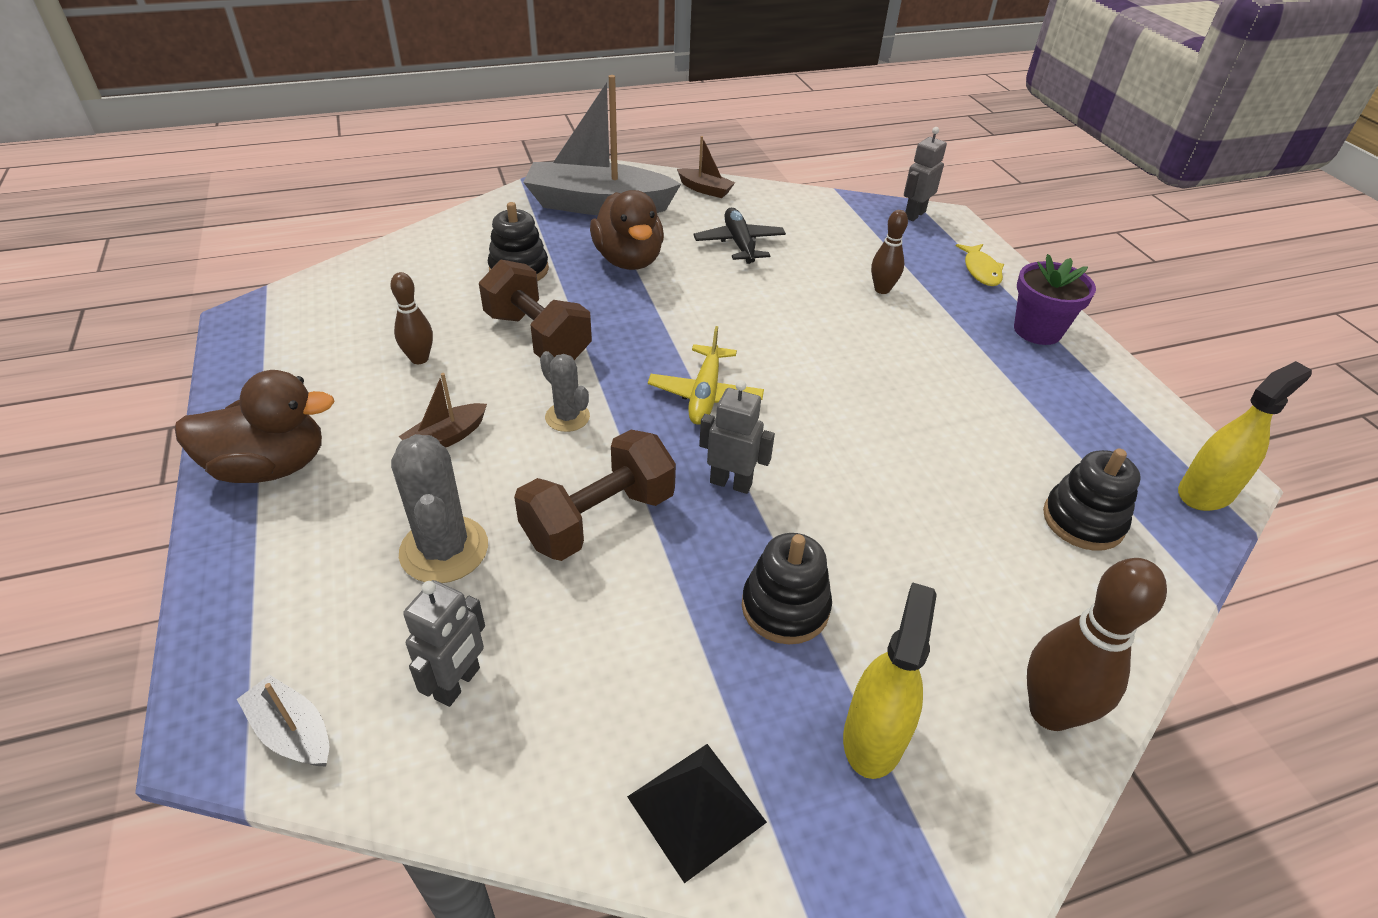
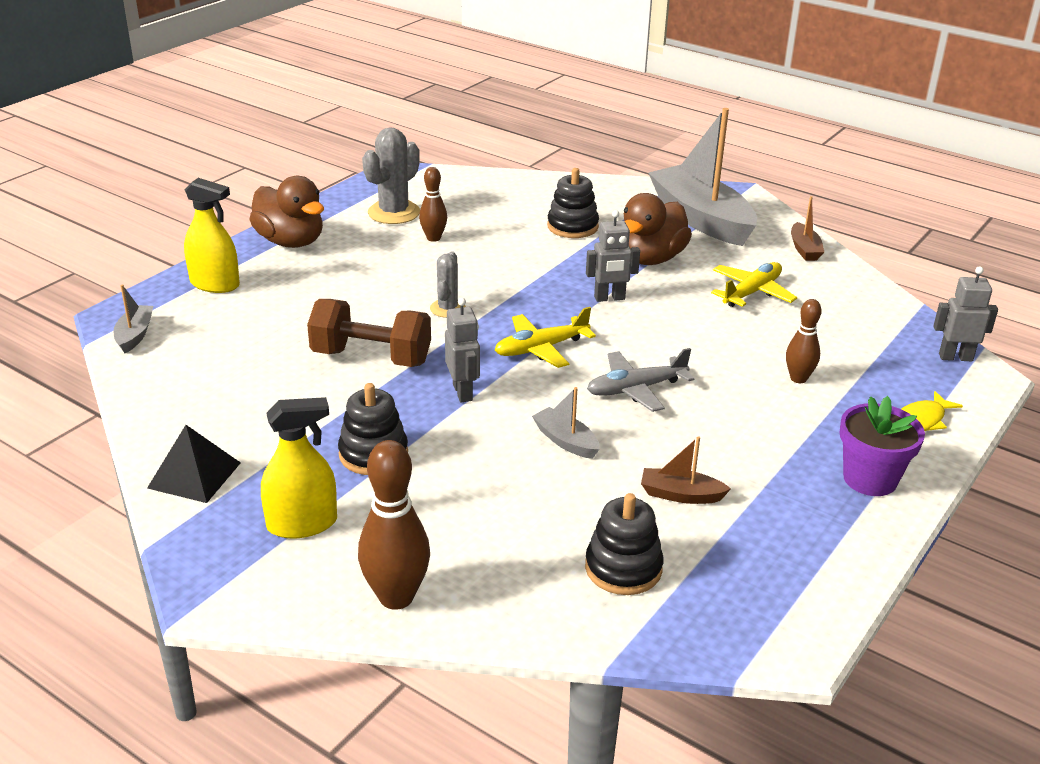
camera: 55 degrees right, 10 degrees down
grey cactus [391,434,488,583] -> grey cactus moved to [362,127,420,224]
brown boat [399,373,487,448] -> brown boat moved to [641,436,731,504]
grey robot [403,580,485,707] -> grey robot moved to [586,210,640,302]
brown dumbbell [479,260,592,360] -> none
black plane [694,208,786,264] -> yellow plane [711,262,797,307]
yellow spray bottle [1178,361,1312,511] -> yellow spray bottle moved to [184,178,240,293]
none -> grey boat [532,387,600,459]
none -> grey plane [587,348,694,412]

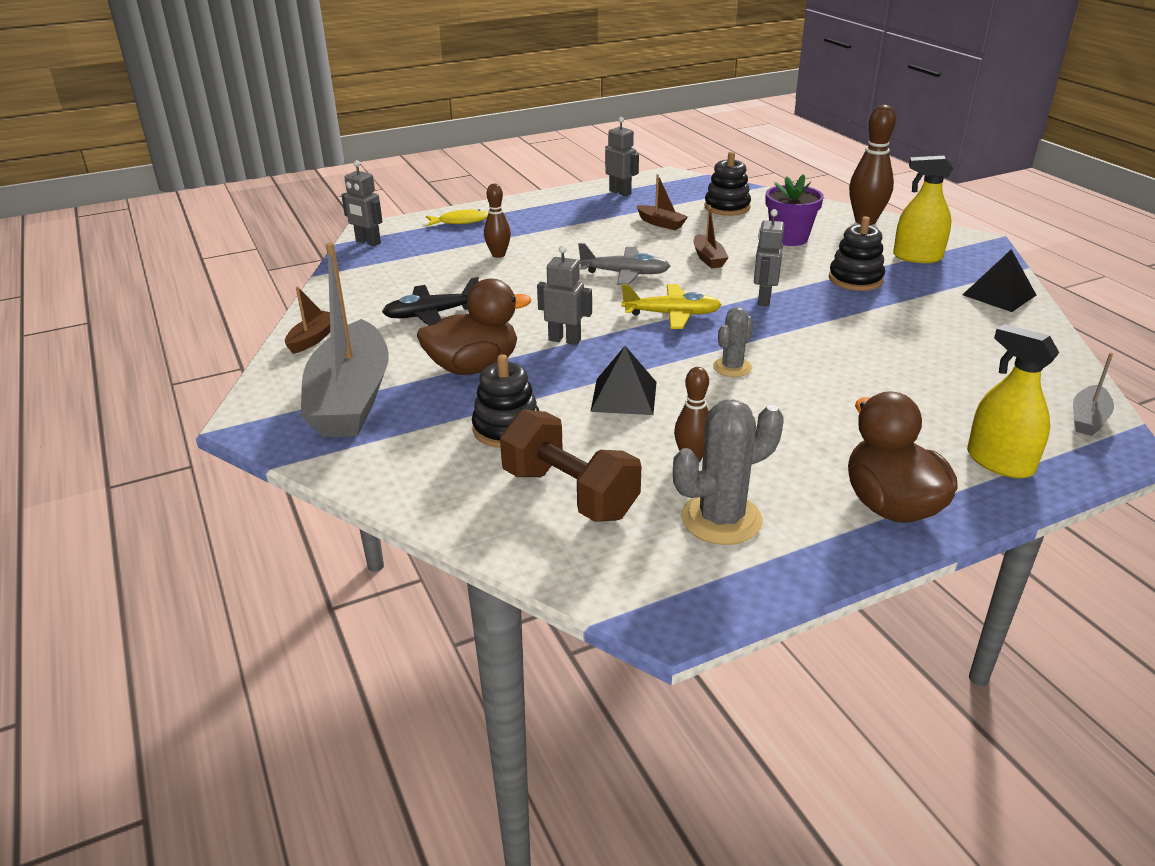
camera: 150 degrees left, 0 degrees up
brown dumbbell [307,299,431,367] -> brown dumbbell moved to [500,410,641,522]
grey boat [532,387,600,459] -> brown boat [694,205,729,268]
yellow plane [711,262,797,307] -> black plane [382,277,479,326]
purple flower pot [839,396,925,496] -> purple flower pot moved to [765,174,824,246]
none -> black pyramid [590,346,657,415]
none -> grey robot [605,117,639,196]

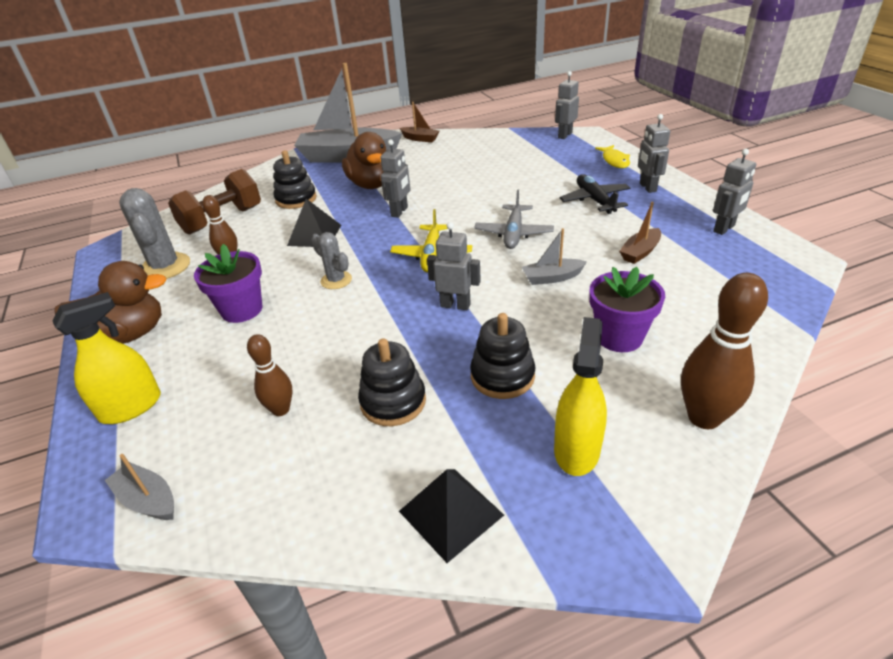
camera: 95 degrees right, 5 degrees up
black plane [382,277,479,326] -> black plane moved to [560,174,631,214]
brown bowling pin [484,184,511,258] -> brown bowling pin moved to [247,334,292,416]
brown boat [694,205,729,268] -> grey boat [522,228,587,285]
black stacking toy [704,152,751,216] -> black stacking toy moved to [358,338,426,426]
none -> purple flower pot [194,244,262,323]
none -> grey robot [638,114,670,193]

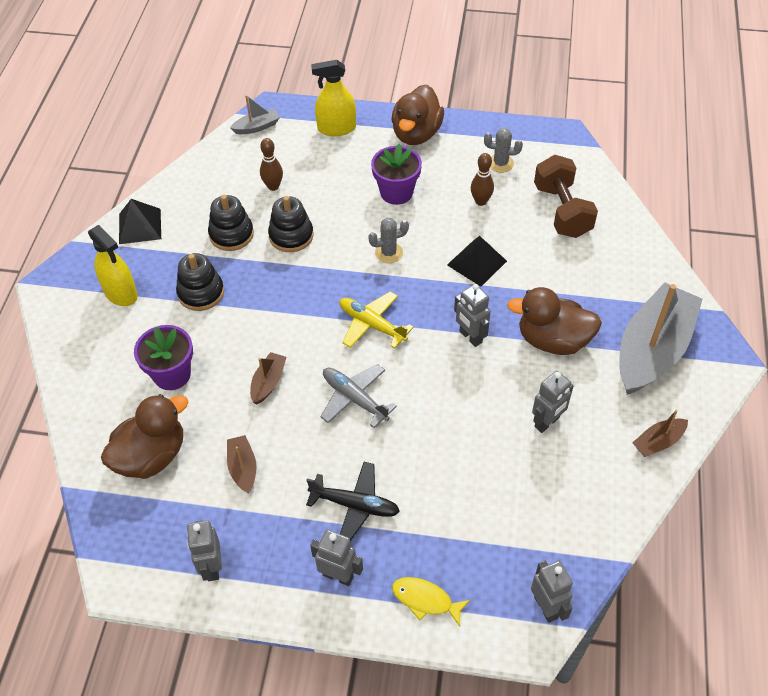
camera: 120 degrees right, 15 degrees up
yellow spray bottle [53,292,161,424] -> yellow spray bottle turned 90 degrees clockwise [311,60,356,136]
grey cactus [119,188,190,279] -> grey cactus [484,128,523,173], size x0.60
black stacking toy [273,151,317,209] -> black stacking toy moved to [268,196,314,252]
grey robot [427,222,481,310] -> grey robot moved to [532,371,574,433]
grey boat [522,228,587,285] -> brown boat [250,352,287,405]
brown bowling pin [681,273,768,429] -> none
none -> brown duck [101,394,188,479]

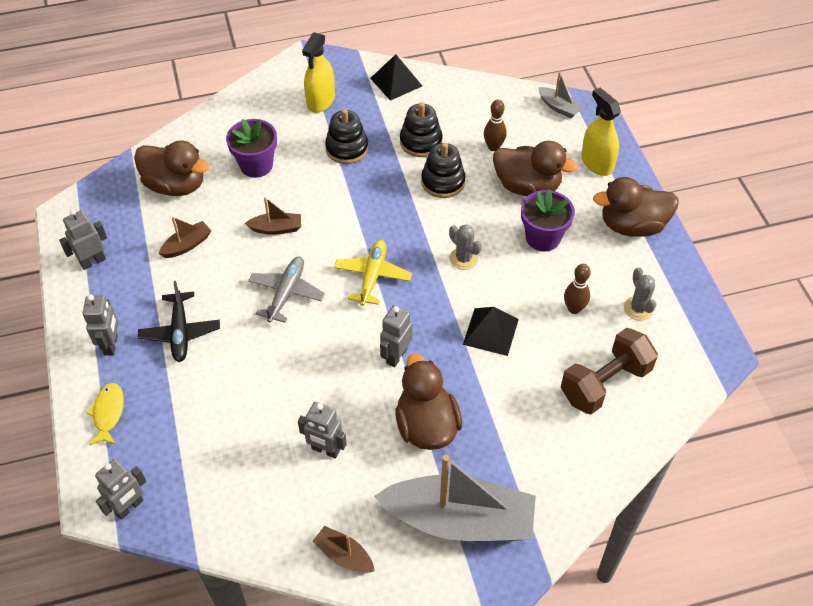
camera: 65 degrees right, 0 degrees up
none -> brown duck [493,141,578,196]

